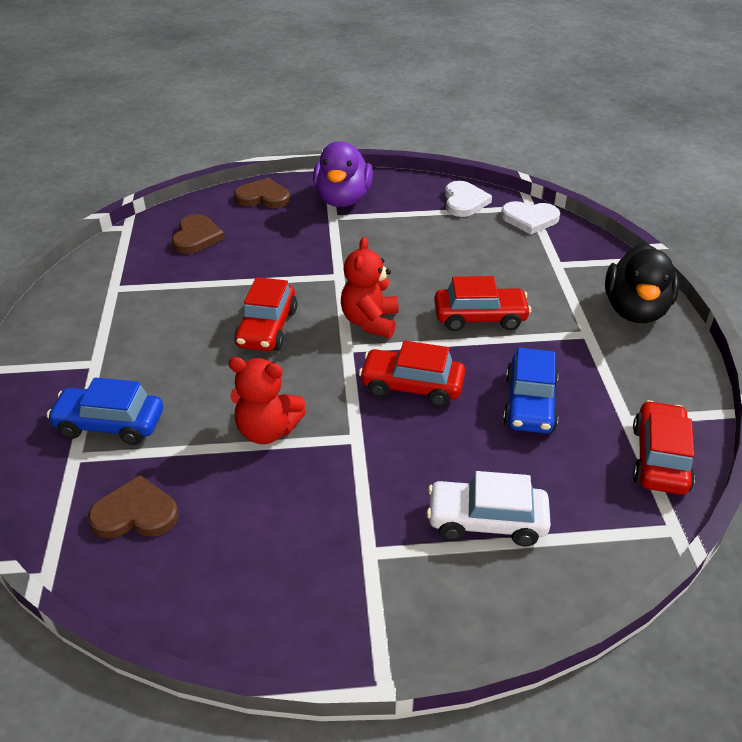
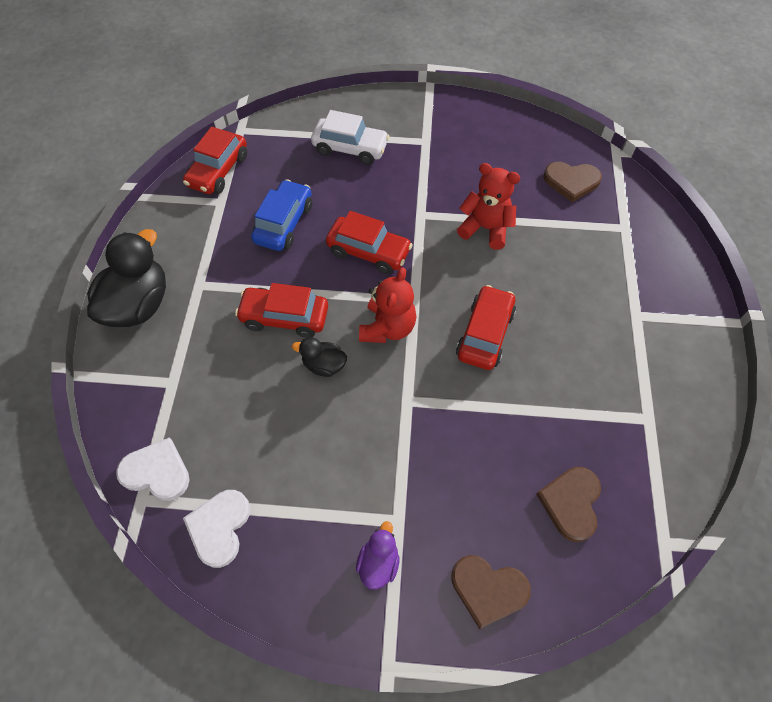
camera: 170 degrees left, 20 degrees up
blue car [47,378,163,445] -> none
purple duck [313,141,373,207] -> purple duck [356,521,399,590], size x0.51
none -> black duck [292,337,347,377]

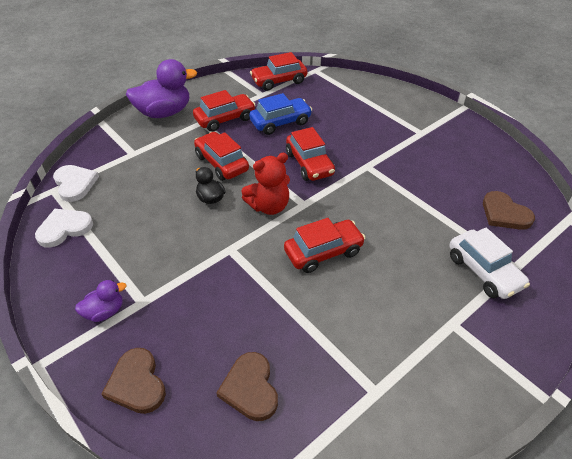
camera: 45 degrees right, 15 degrees down
black duck [87,229,166,327] -> purple duck [126,59,197,118]
white car [311,110,390,165] -> white car moved to [450,228,530,299]
red teddy bear [457,163,520,250] -> none
brown heart [536,467,601,542] -> brown heart turned 75 degrees counterclockwise [216,352,278,421]
none -> red car [193,90,256,132]

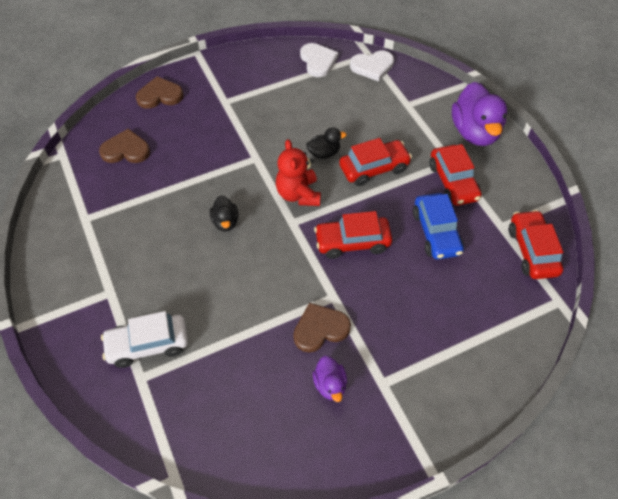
camera: 105 degrees right, 10 degrees up
purple duck [75,280,127,322] -> purple duck moved to [313,356,347,402]
red car [284,218,365,273] -> black duck [210,195,239,231]
brown heart [483,191,535,230] -> brown heart moved to [293,303,351,352]

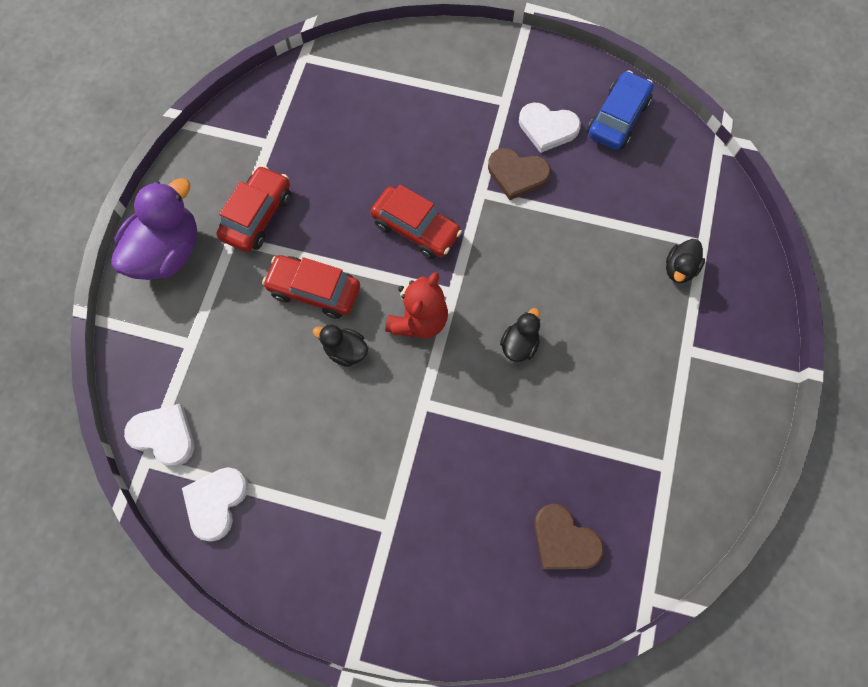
camera: 140 degrees left, 15 degrees up
white car [101,311,188,368] -> black duck [666,239,705,283]
brown heart [136,76,184,109] -> none
purple duck [313,356,347,402] -> white heart [519,103,581,153]
blue car [413,193,464,259] -> blue car moved to [587,70,653,150]
red car [509,210,563,279] -> none

